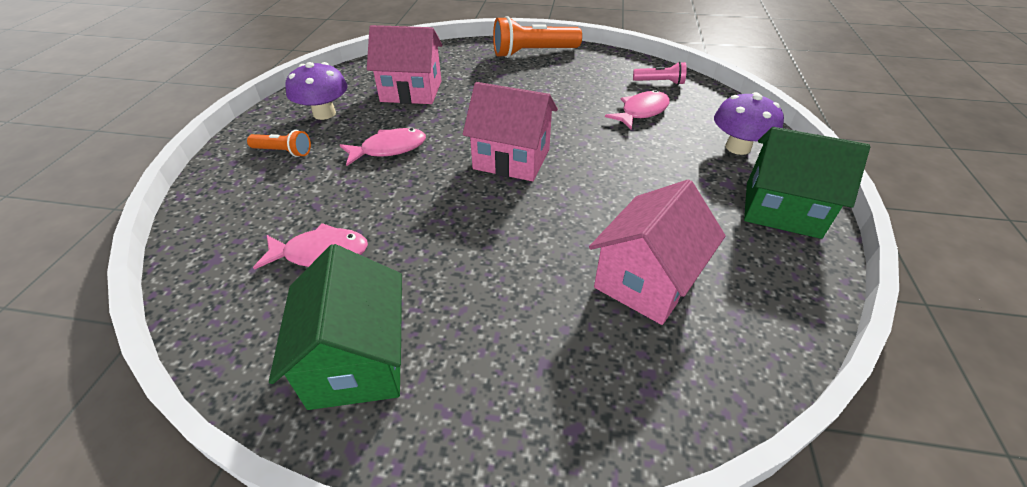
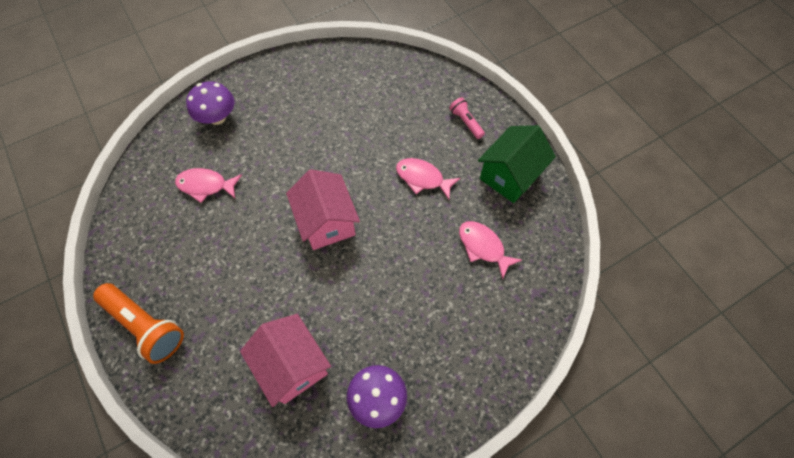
camera: 130 degrees left, 20 degrees up
orange flashlight [247,130,311,157] -> none
pink fish [340,128,426,166] -> pink fish moved to [396,158,460,199]
pink house [589,179,726,325] -> none
pink flashlight [633,62,687,85] -> pink flashlight moved to [449,97,485,139]
green house [744,127,870,239] -> none

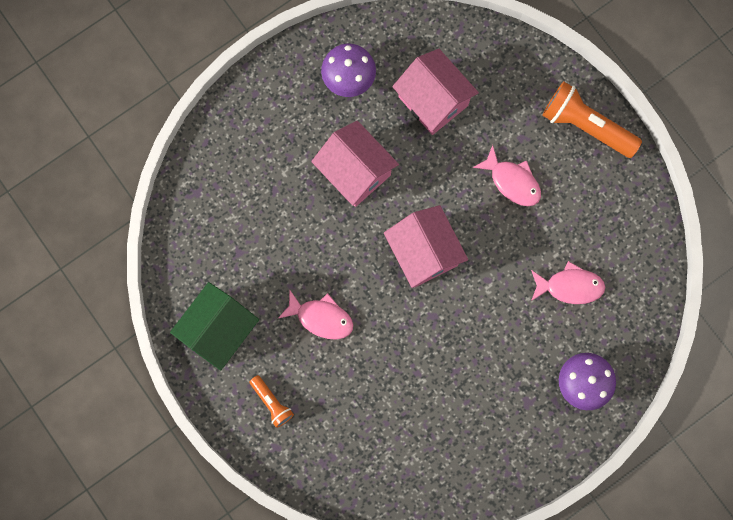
camera: 175 degrees right, 15 degrees up
pink flashlight [449,97,485,139] -> orange flashlight [249,375,294,428]
pink fish [459,221,522,279] -> pink fish moved to [473,145,541,206]
none -> pink house [311,121,399,207]

